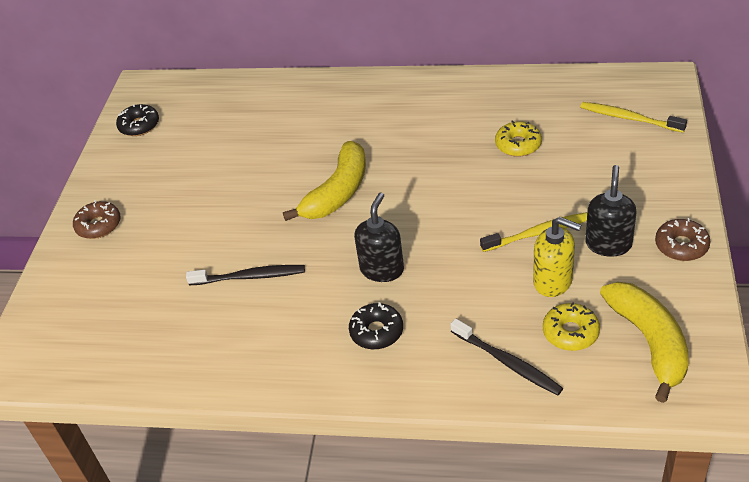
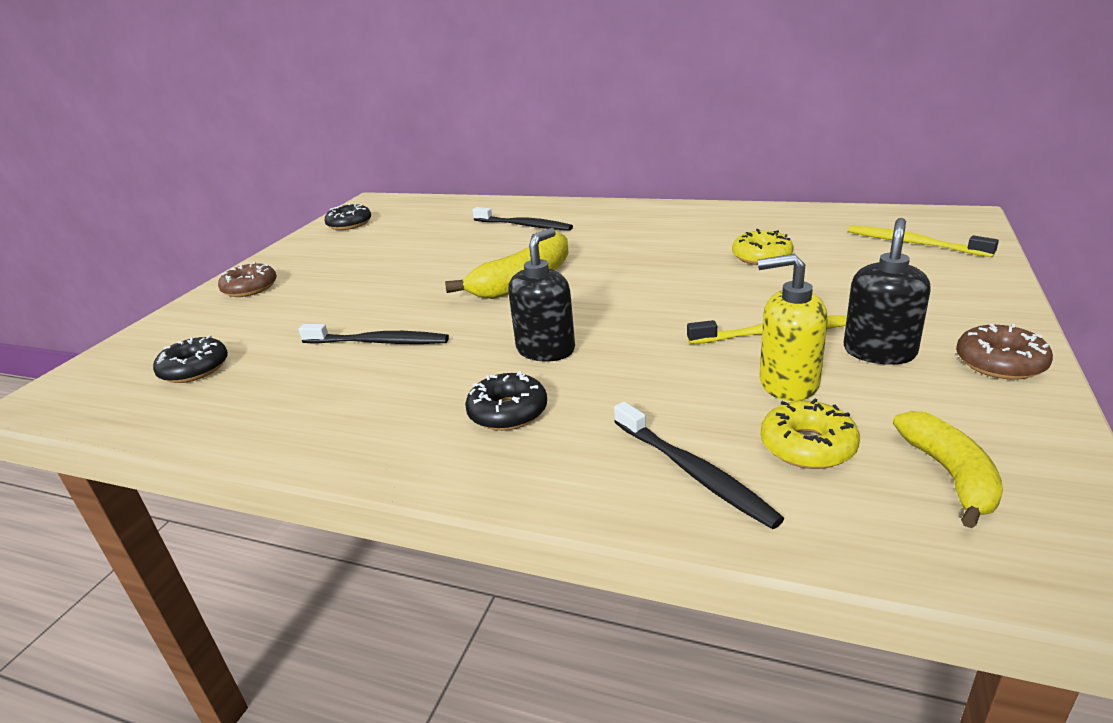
camera: 10 degrees right, 15 degrees down
yellow soap dispenser [533,217,581,297] -> yellow soap dispenser turned 150 degrees clockwise [758,254,828,401]
yellow banana [600,282,689,403] -> yellow banana [893,411,1003,528], size x0.63
none -> black donut [153,335,228,383]
none -> black toothbrush [472,207,573,231]

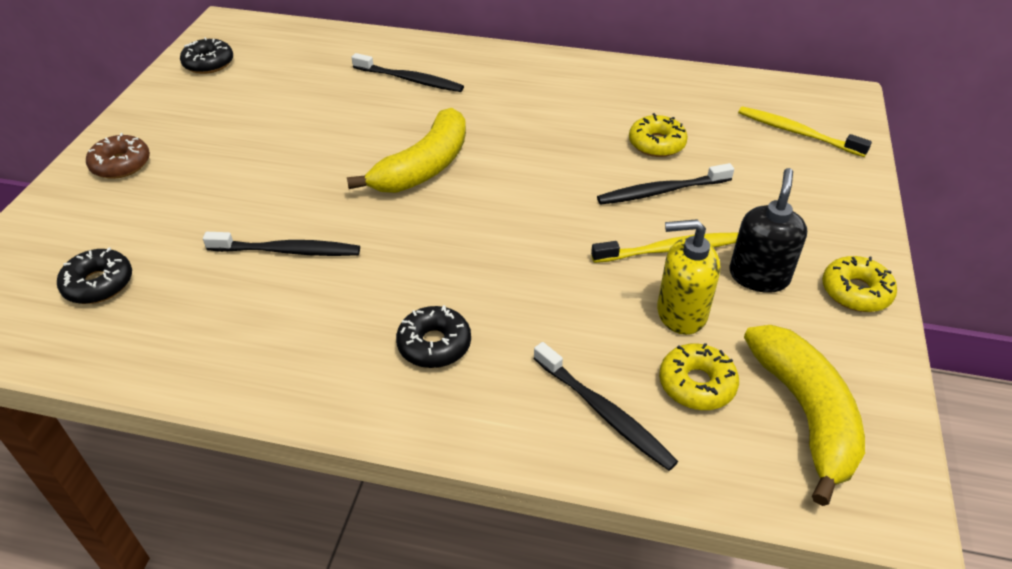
camera: 10 degrees left, 15 degrees up
black soap dispenser [508,228,575,362] -> none
yellow banana [893,411,1003,528] -> yellow banana [744,325,865,506], size x1.58
brown donut [956,324,1053,380] -> yellow donut [822,256,897,312]
none -> black toothbrush [597,163,734,205]

